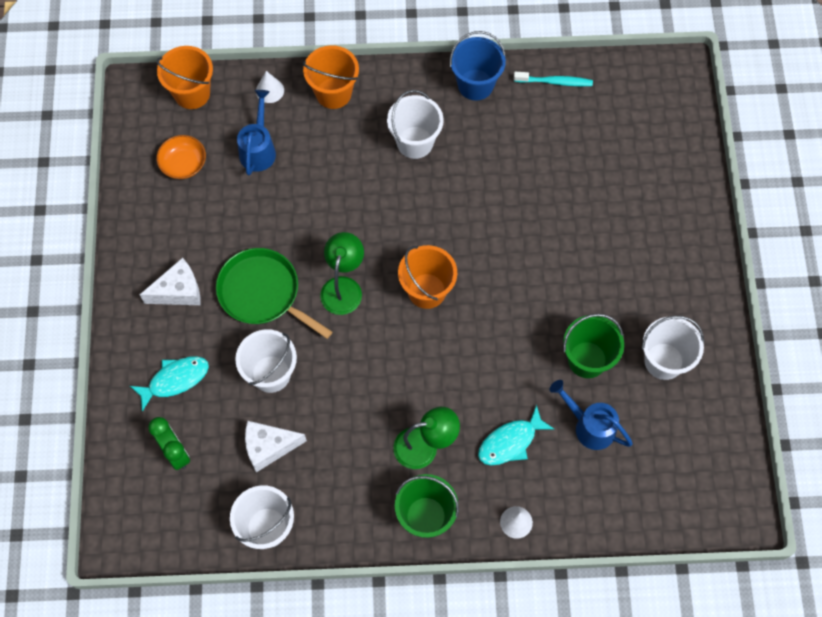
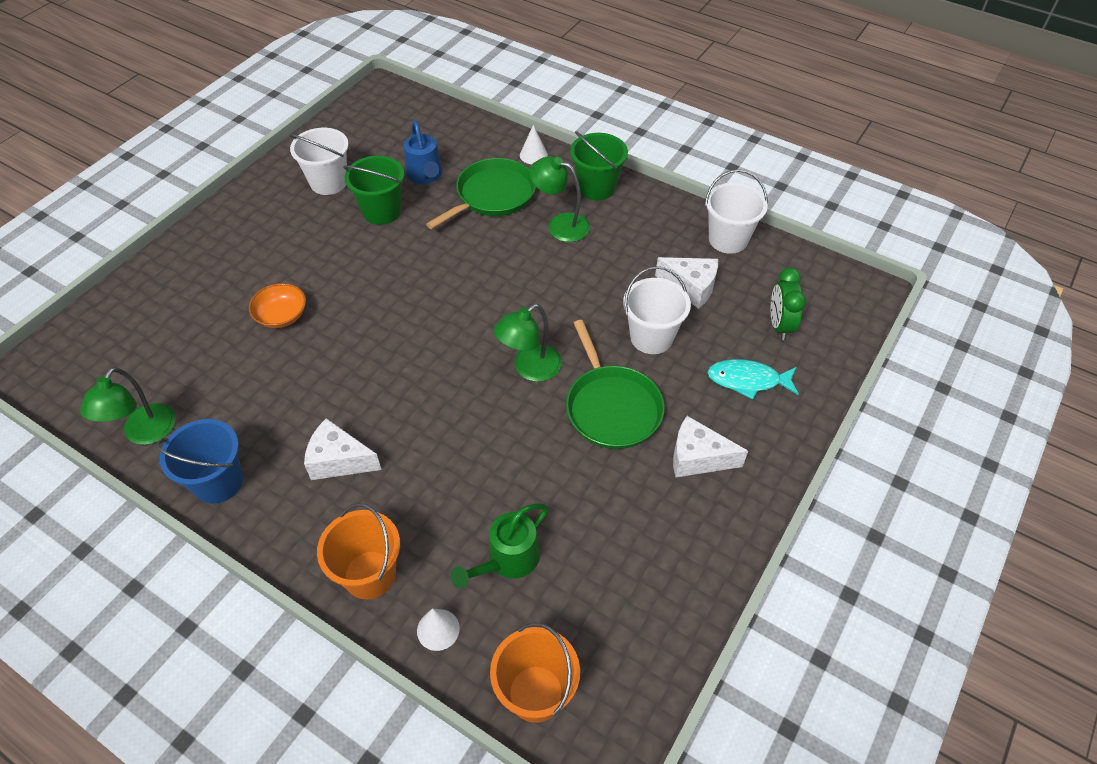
camera: 145 degrees left, 15 degrees down
orange bowl [156,135,206,179] -> orange bowl moved to [249,283,306,328]
blue watering can [237,90,276,176] -> green watering can [451,503,548,588]
white bucket [387,90,444,159] -> white cheese [304,418,382,480]
orange bucket [398,245,457,309] -> none
turquoise fish [478,405,554,465] -> green pan [426,158,536,229]
turquoise toothbrush [514,72,593,86] -> green lamp [80,367,176,445]

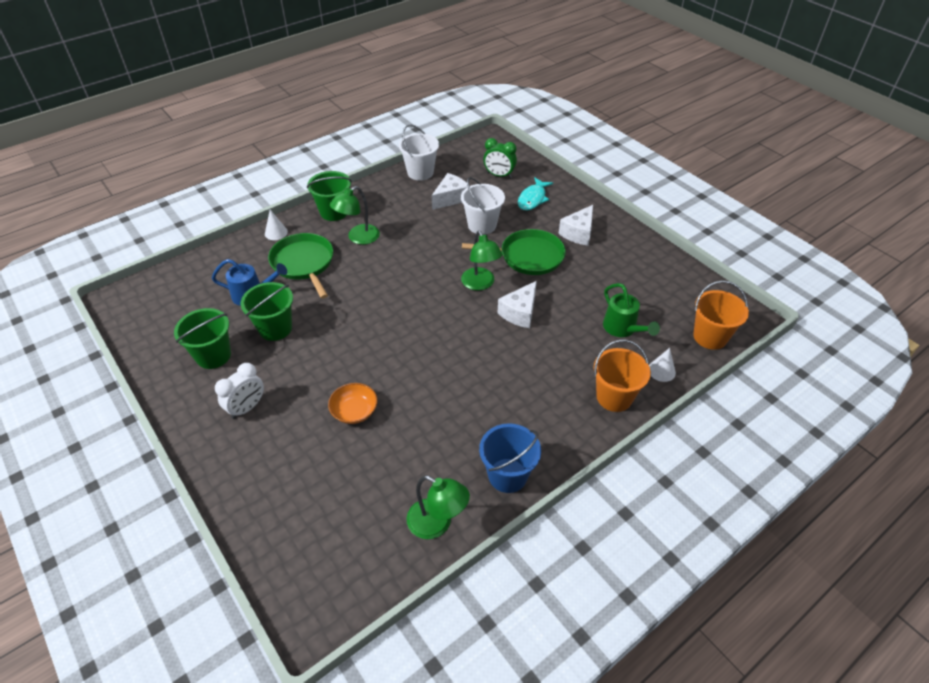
camera: 70 degrees left, 5 degrees down
white bucket [289,128,349,195] -> green bucket [174,308,231,369]
white cheese [304,418,382,480] -> white cheese moved to [497,281,537,328]
none -> white clock [215,363,264,419]

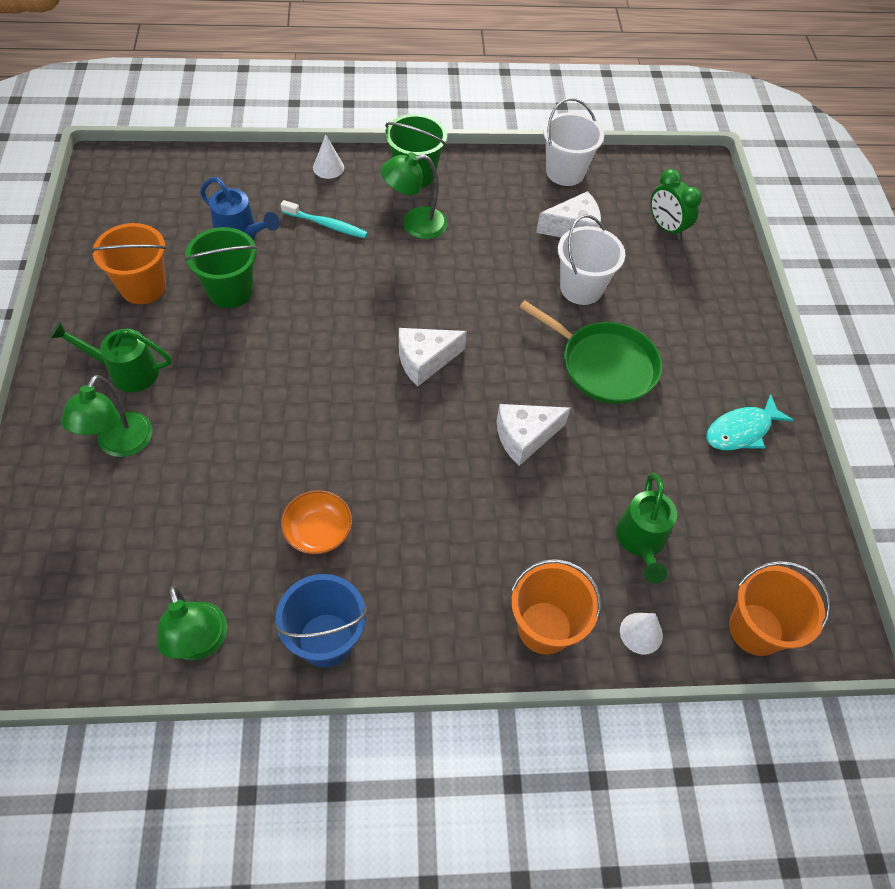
camera: 30 degrees right, 10 degrees up
green bucket [174,308,231,369] -> orange bucket [90,223,167,304]
white clock [215,363,264,419] -> green watering can [50,321,172,392]
green pan [268,233,333,299] -> turquoise toothbrush [281,200,368,238]
orange bowl [328,383,378,424] -> orange bowl moved to [281,490,352,554]
green lamp [461,231,503,290] -> green lamp moved to [61,375,152,457]
turquoise fish [518,177,553,211] -> turquoise fish moved to [706,394,794,450]
white cheese [558,205,593,246] -> white cheese moved to [399,328,467,386]

